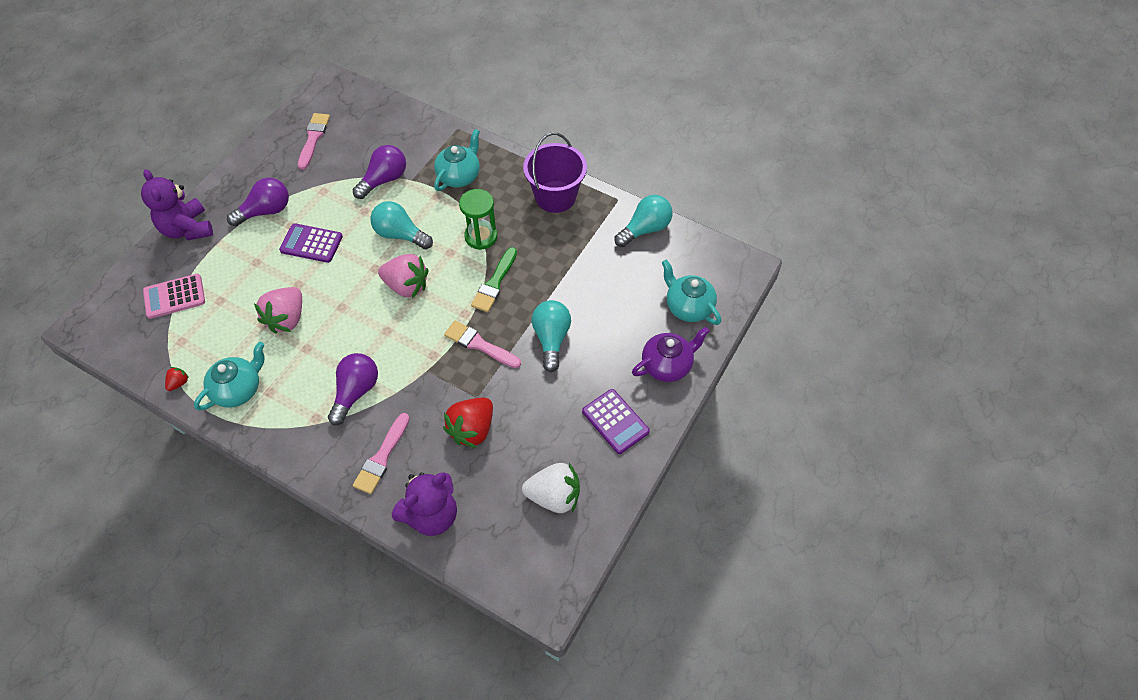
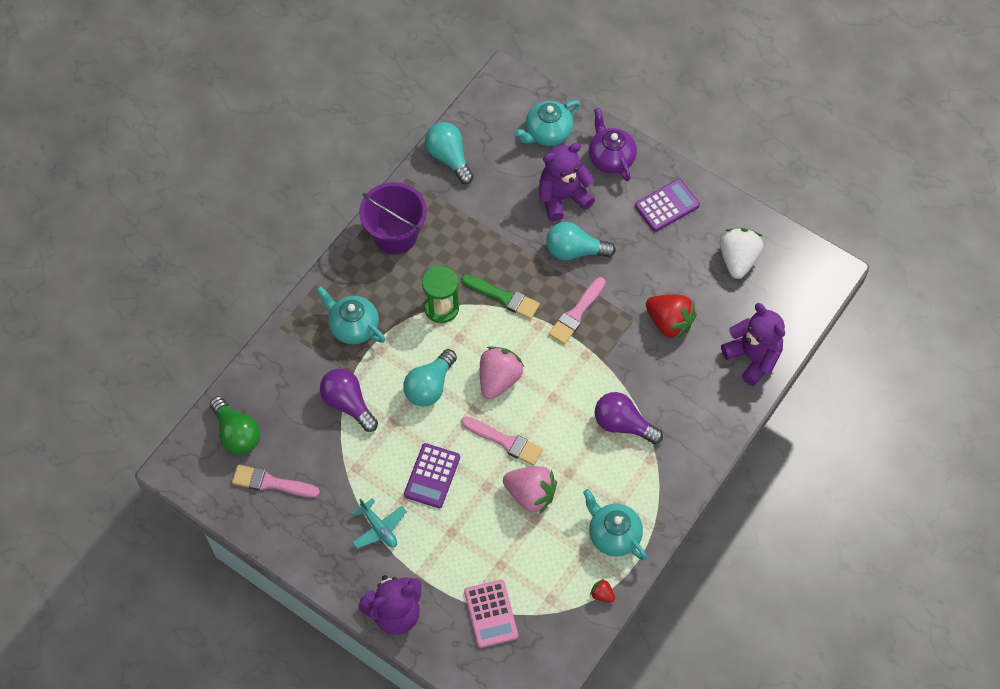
camera: 85 degrees left, 5 degrees up
purple light bulb [227,178,289,226] -> turquoise plane [352,498,407,548]
pink brush [353,413,410,494] -> pink brush moved to [461,416,543,466]
none -> green light bulb [210,396,261,454]
none -> purple teddy bear [540,143,595,221]

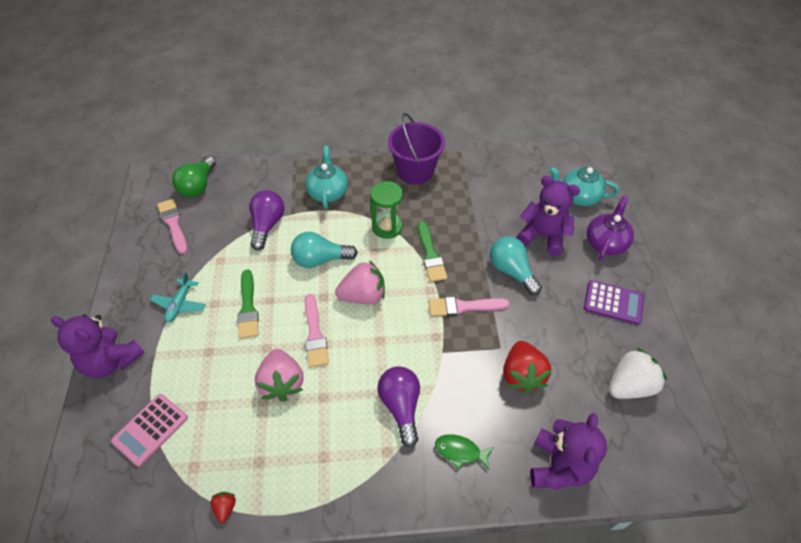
camera: 50 degrees right, 10 degrees down
purple calculator [404,443,460,508] -> green brush [237,269,259,339]
turquoise light bulb [425,122,474,184] -> none
turquoise teapot [583,489,647,561] -> none
none -> green fish [435,434,494,470]

